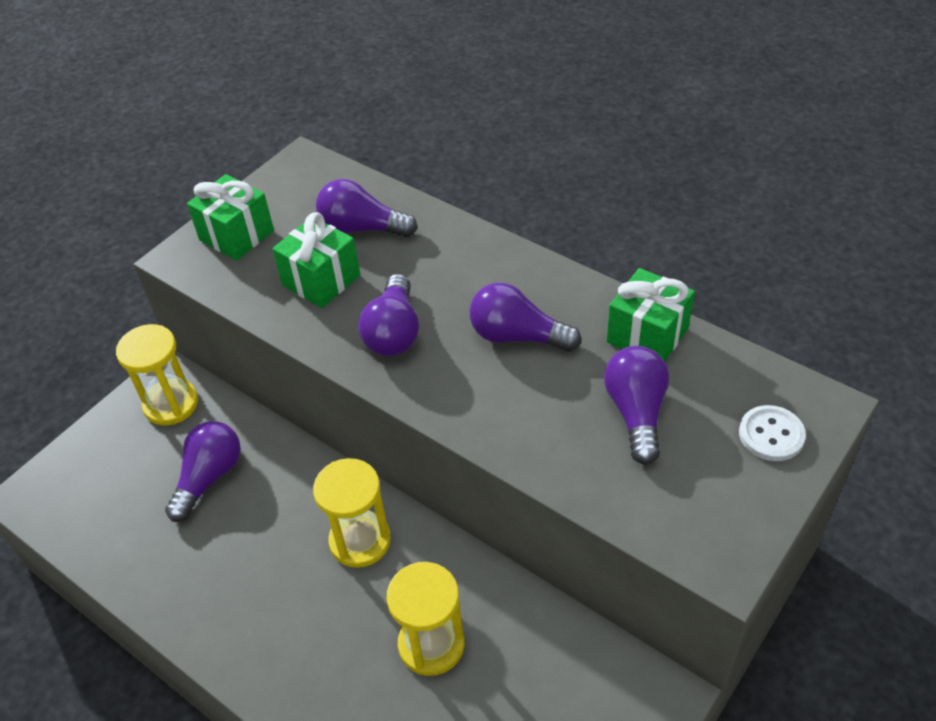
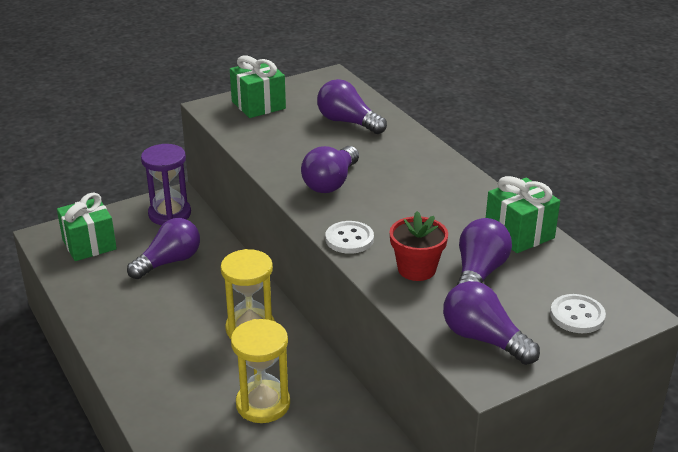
camera: 20 degrees right, 15 degrees down
yellow hourglass [116,324,198,426] -> purple hourglass [141,144,191,225]
green gift [272,212,360,308] -> green gift moved to [57,192,117,261]
purple light bulb [470,283,581,352] -> purple light bulb moved to [443,281,540,365]
none -> white button [326,221,374,254]
none -> red flower pot [389,211,448,281]

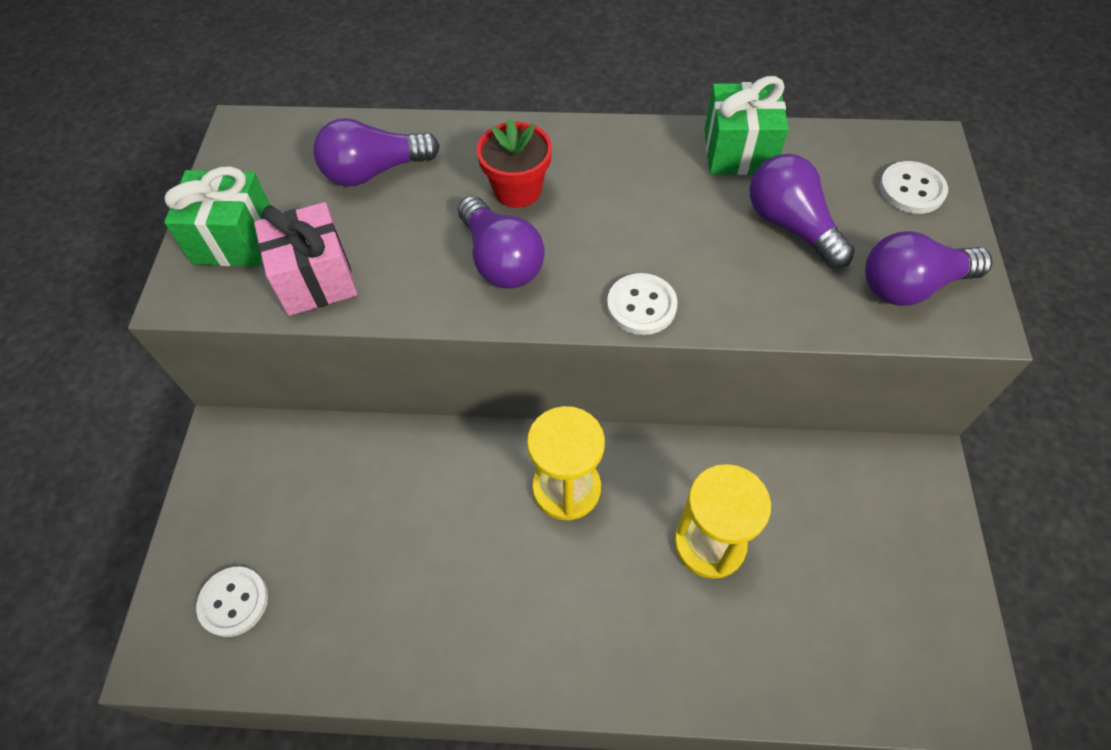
camera: 55 degrees left, 25 degrees up
green gift [57,192,117,261] -> white button [196,567,268,637]
purple light bulb [127,218,200,279] -> none
purple hourglass [141,144,191,225] -> none
red flower pot [389,211,448,281] -> red flower pot moved to [476,118,552,208]
none -> pink gift [254,202,357,316]

